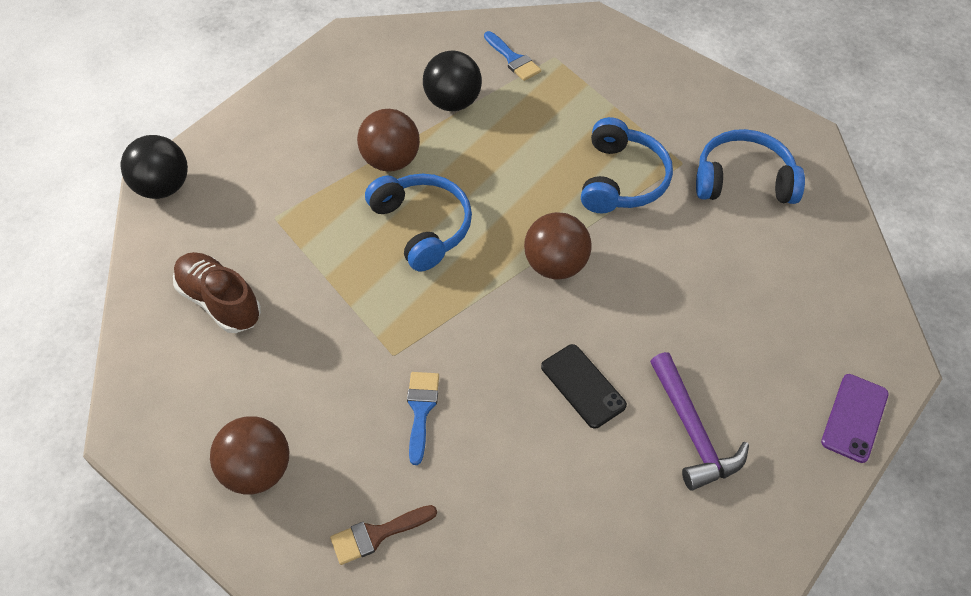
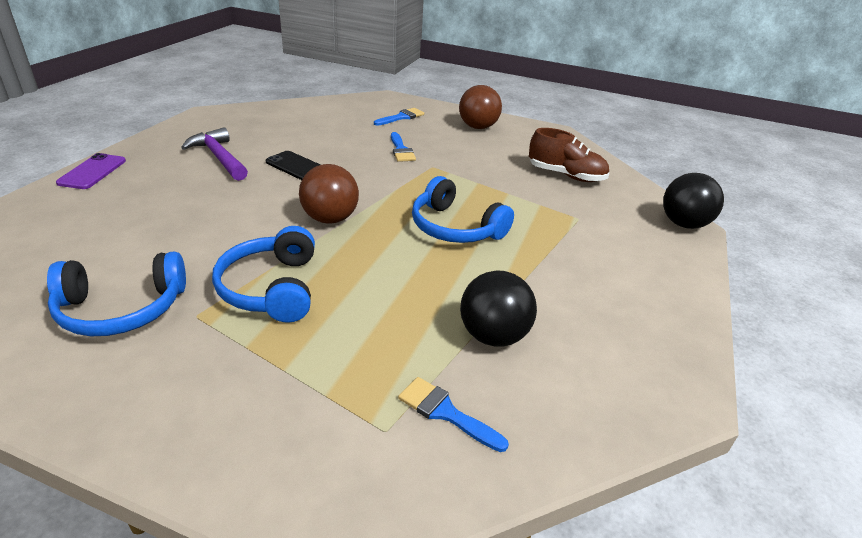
camera: 160 degrees right, 20 degrees down
brown brush [330,505,437,565] -> blue brush [374,108,424,126]
brown ball [357,109,420,172] -> none

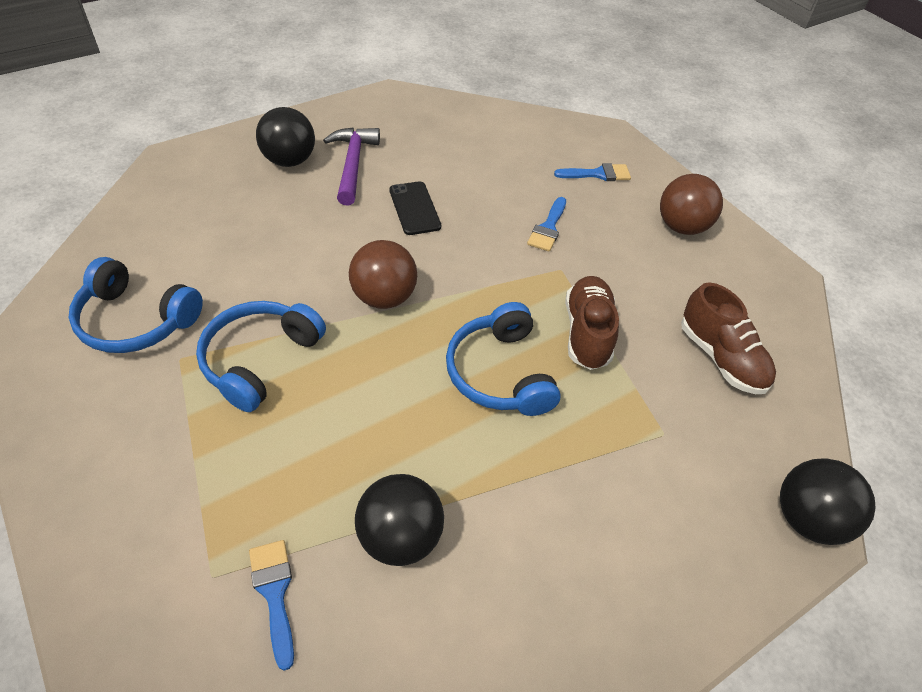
camera: 35 degrees right, 15 degrees up
purple phone [56,153,126,189] -> none
none -> black ball [256,107,315,167]
none -> brown shoe [565,276,619,370]

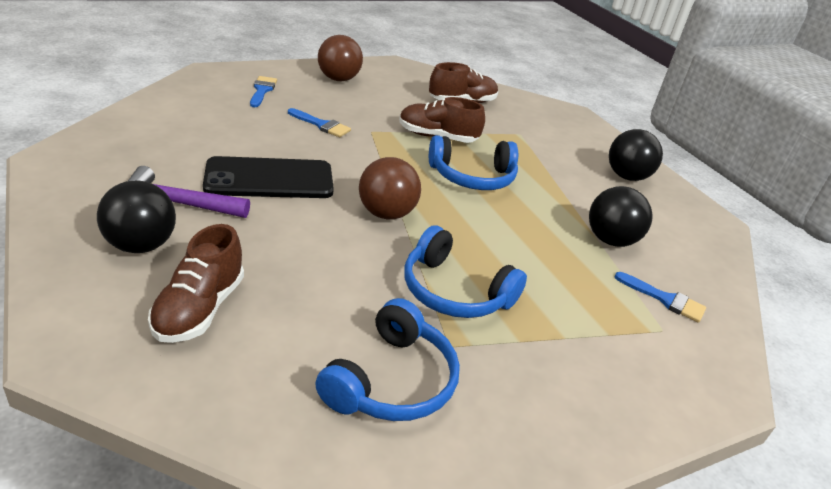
camera: 85 degrees left, 15 degrees down
blue brush [249,540,294,671] -> blue brush turned 135 degrees counterclockwise [614,272,706,323]
black phone [389,181,441,235] -> black phone [203,156,334,198], size x1.67
black ball [780,458,875,545] -> black ball moved to [609,129,663,181]
none -> brown shoe [148,224,244,343]

